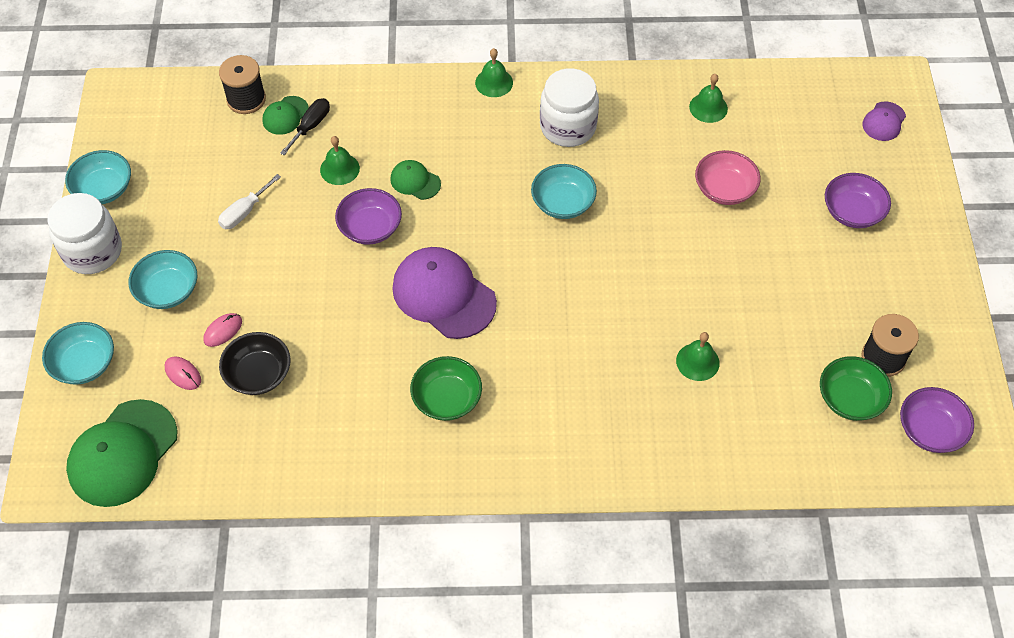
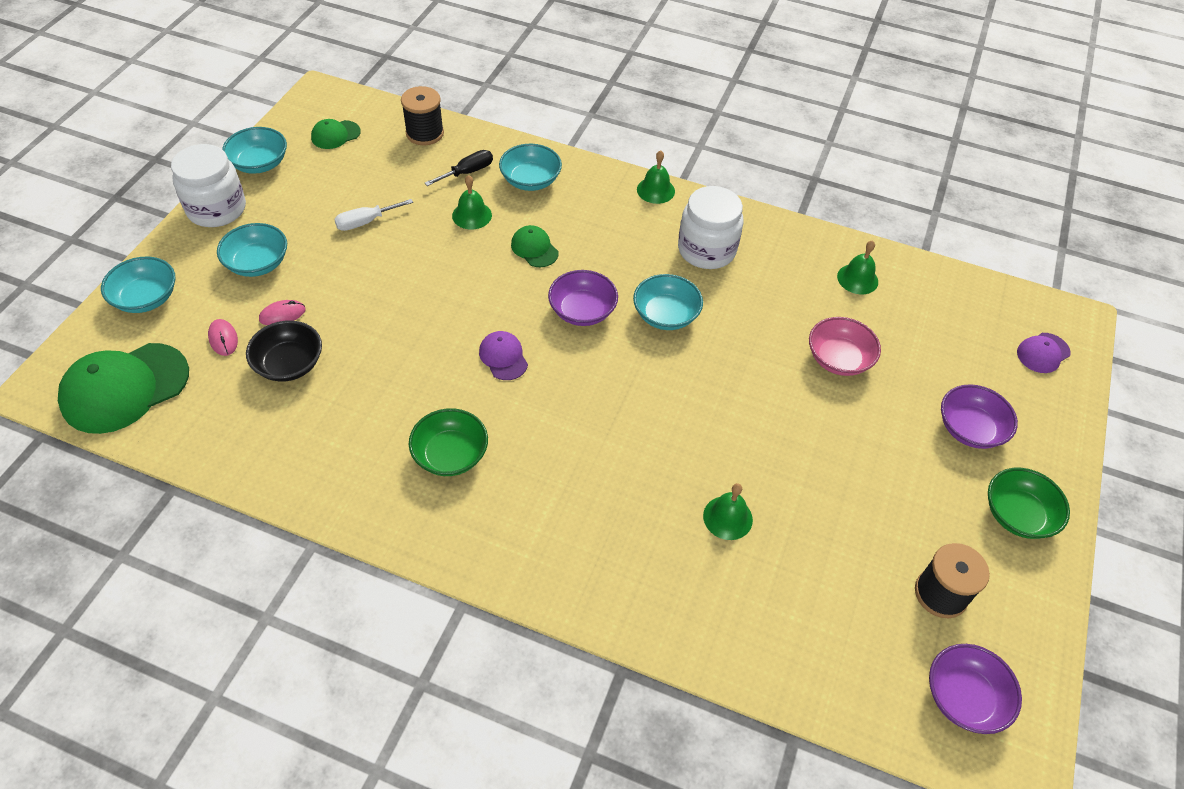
camera: 20 degrees right, 5 degrees down
green cap [262,96,309,135] -> green cap moved to [311,119,361,149]
purple bowl [335,188,402,245] -> purple bowl moved to [548,270,618,326]
purple cap [392,247,497,339] -> purple cap [479,331,528,380], size x0.50
green bowl [820,356,892,421] -> green bowl moved to [988,468,1070,539]
none -> turquoise bowl [499,144,562,191]

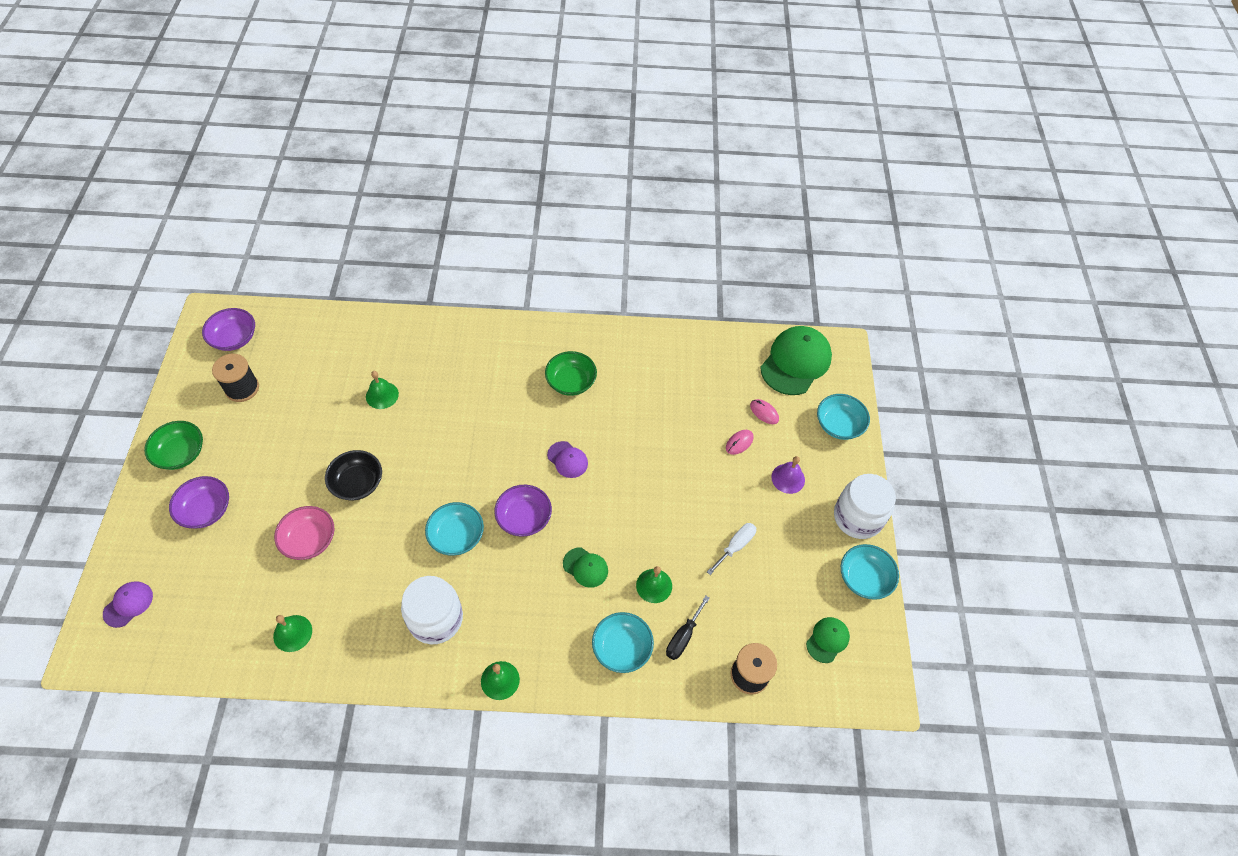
camera: 160 degrees right, 5 degrees up
turquoise bowl [217,223,287,277] -> purple bell [771,456,805,494]
black bowl [246,320,322,382] -> black bowl moved to [325,450,382,500]

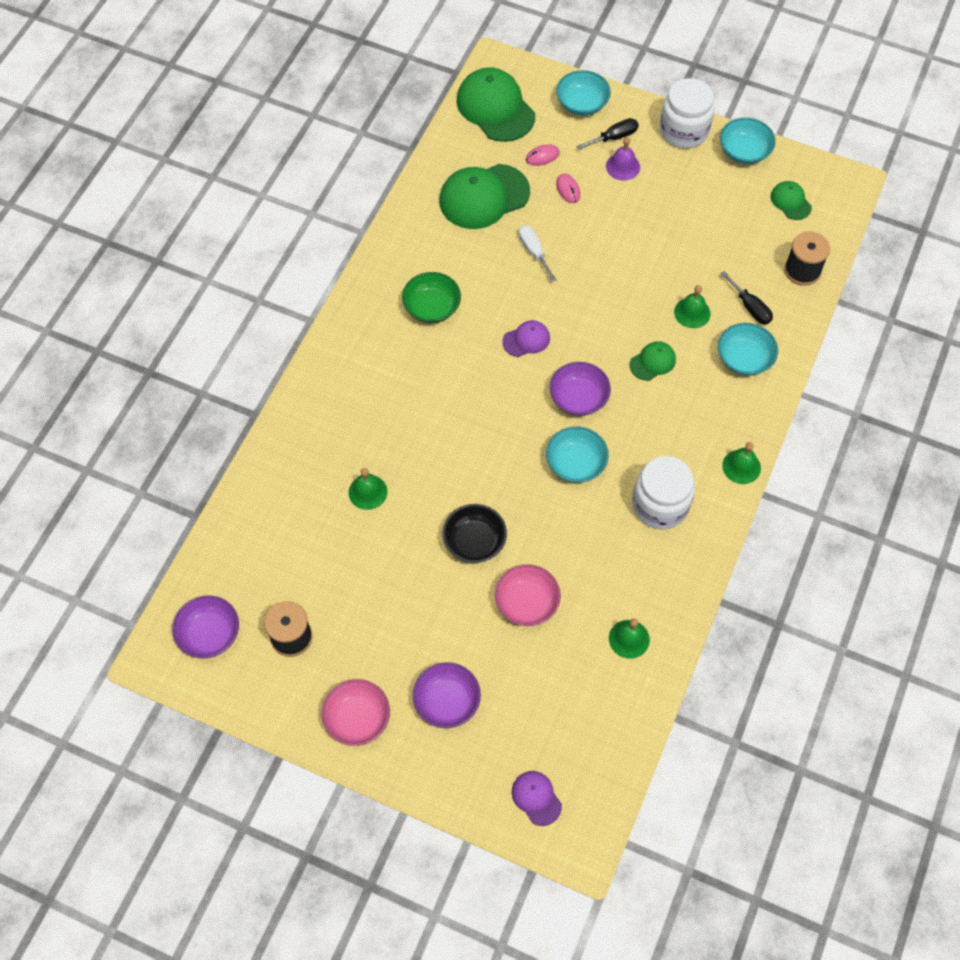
camera: 65 degrees left, 5 degrees up
green bowl [144,421,203,470] -> pink bowl [322,679,390,746]
white screwdriver [707,523,756,575] -> white screwdriver moved to [519,225,557,282]
none -> green cap [439,164,530,229]
none -> black screwdriver [576,118,639,150]

